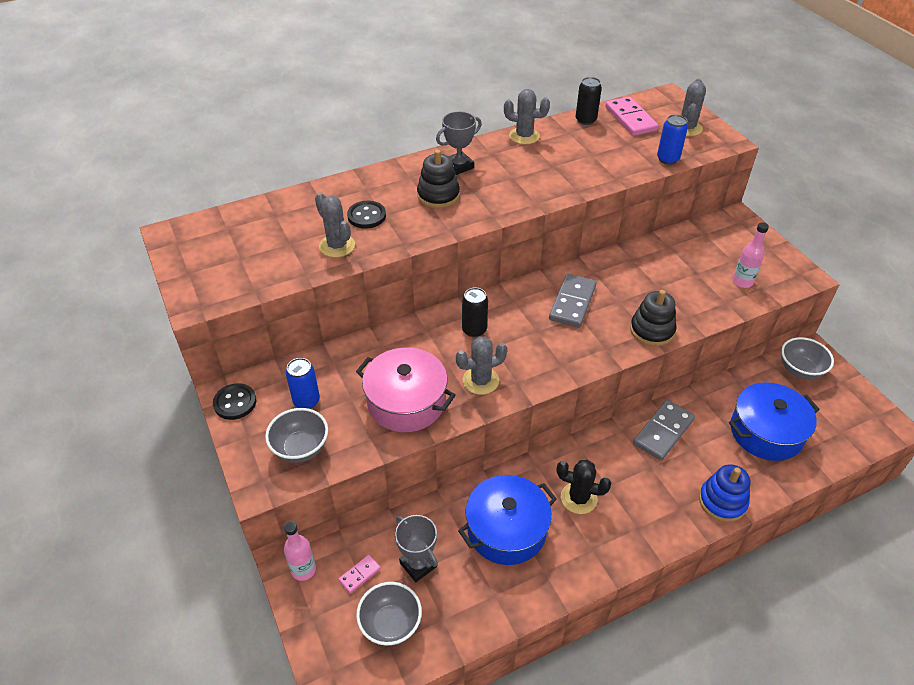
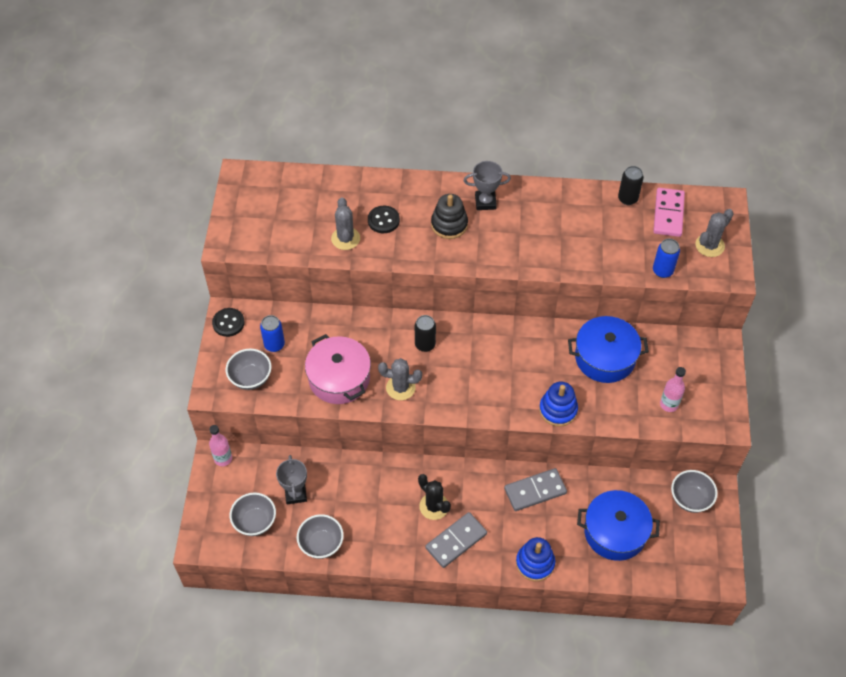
camera: 30 degrees right, 10 degrees up
pink domino [338,555,381,593] -> none
blue pot [458,475,557,565] -> blue pot moved to [568,316,649,383]
grey cactus [504,89,550,145] -> none
grey domino [549,274,596,328] -> grey domino moved to [425,512,487,568]
black stacking toy [630,290,677,346] -> blue stacking toy [539,382,578,427]
none -> grey bowl [297,514,344,559]

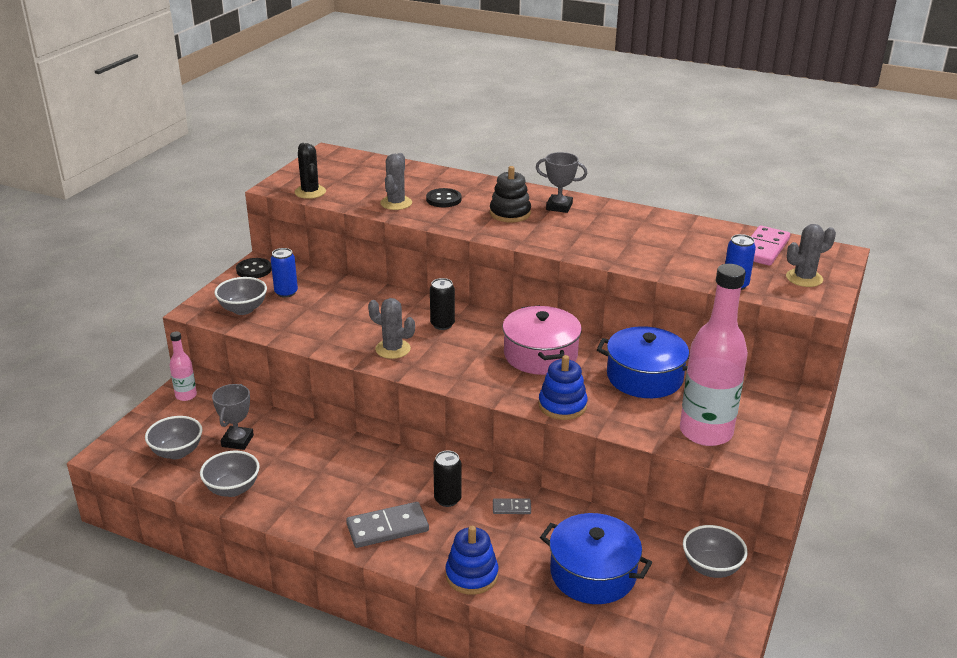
camera: 20 degrees right, 25 degrees down
pink pot [305,334,371,404] -> pink pot moved to [502,305,582,375]
black cactus [418,474,451,520] -> black cactus moved to [295,143,326,199]
grey domino [504,468,567,511] -> grey domino [493,498,531,514], size x0.51
black can [618,166,644,205] -> black can moved to [433,451,462,507]
pink bottle [660,367,686,412] -> pink bottle [680,264,748,446], size x2.14

